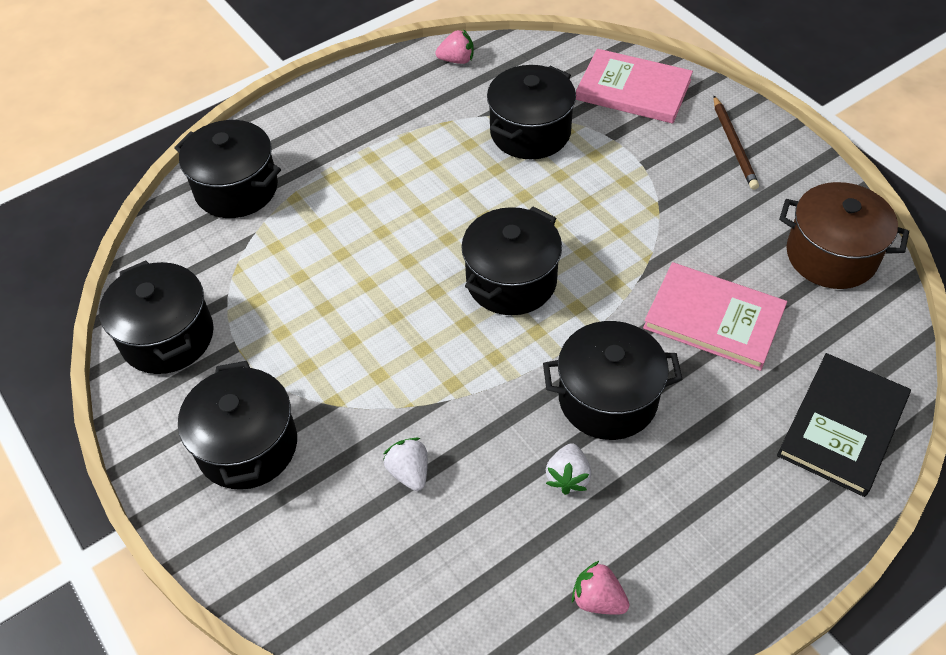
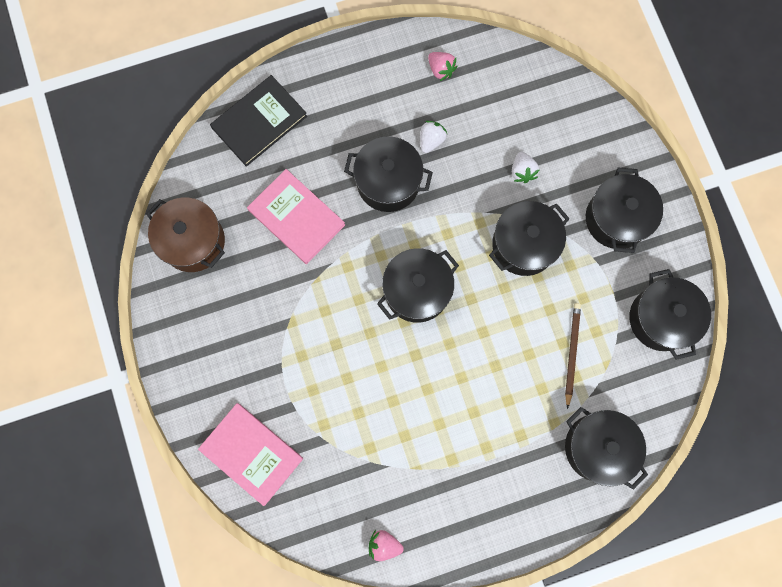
camera: 165 degrees left, 25 degrees up
black pot [487,65,576,159] -> black pot moved to [489,201,570,276]
brown pencil [713,96,759,190] -> brown pencil moved to [565,303,581,409]

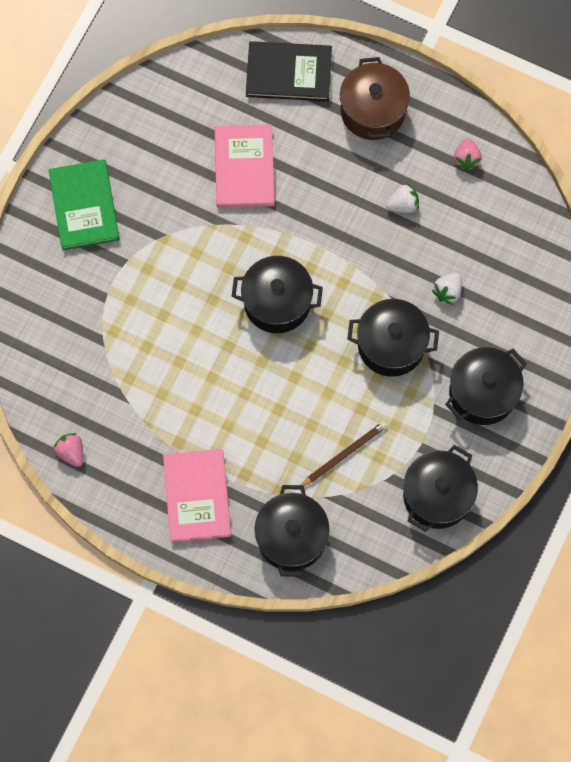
camera: 45 degrees right, 5 degrees down
brown pot [146,198,225,272] -> brown pot moved to [340,57,410,140]
pink book [198,403,303,506] -> pink book moved to [163,449,231,543]
black pot [344,136,433,212] -> none
none -> green book [48,159,120,250]

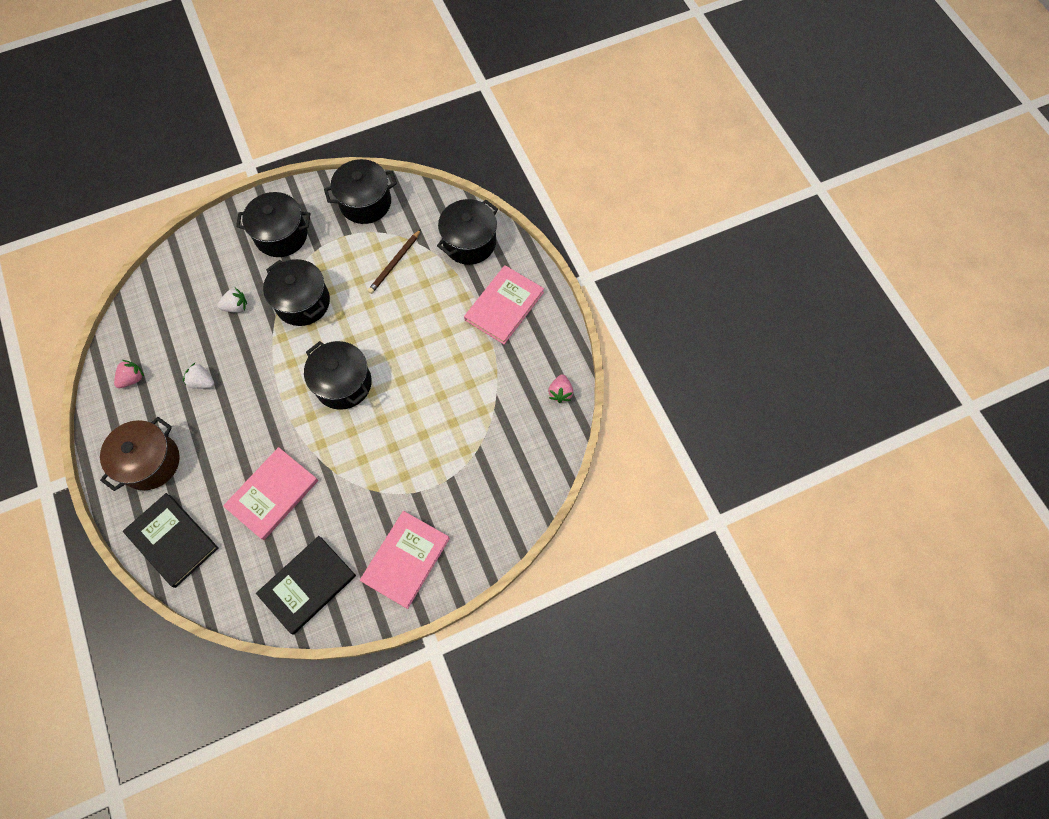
camera: 140 degrees left, 5 degrees down
green book [48,159,120,250] -> pink book [360,511,450,609]
brown pencil [301,421,387,486] -> brown pencil turned 60 degrees counterclockwise [368,229,421,294]
none -> black book [256,536,356,635]

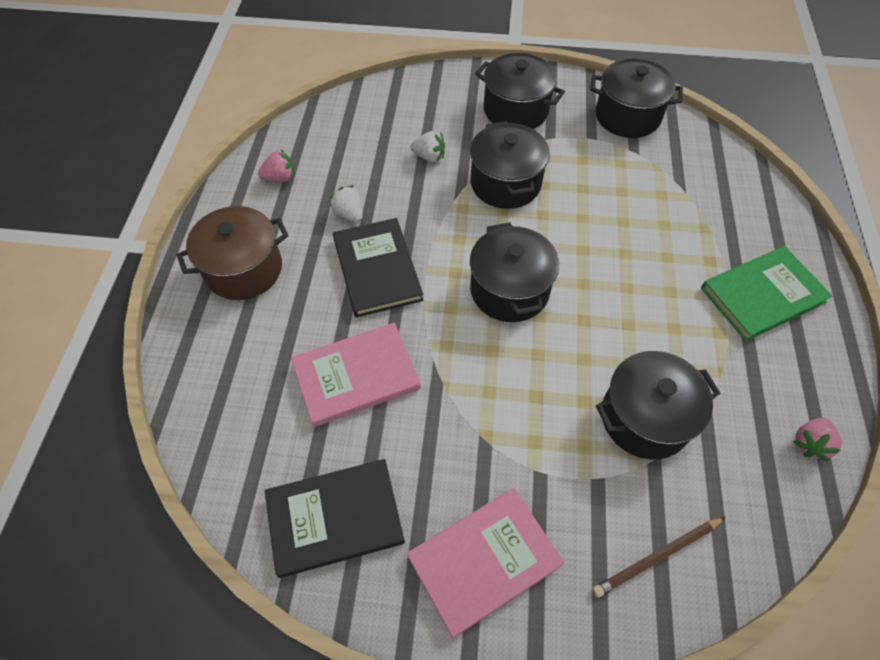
camera: 30 degrees right, 10 degrees down
black book [123,493,218,588] -> black book moved to [333,218,423,318]
brown pencil [368,229,421,294] -> brown pencil moved to [592,517,725,598]
black pot [437,199,498,265] -> black pot moved to [596,351,721,459]
pink book [464,265,544,344] -> green book [701,246,833,341]

